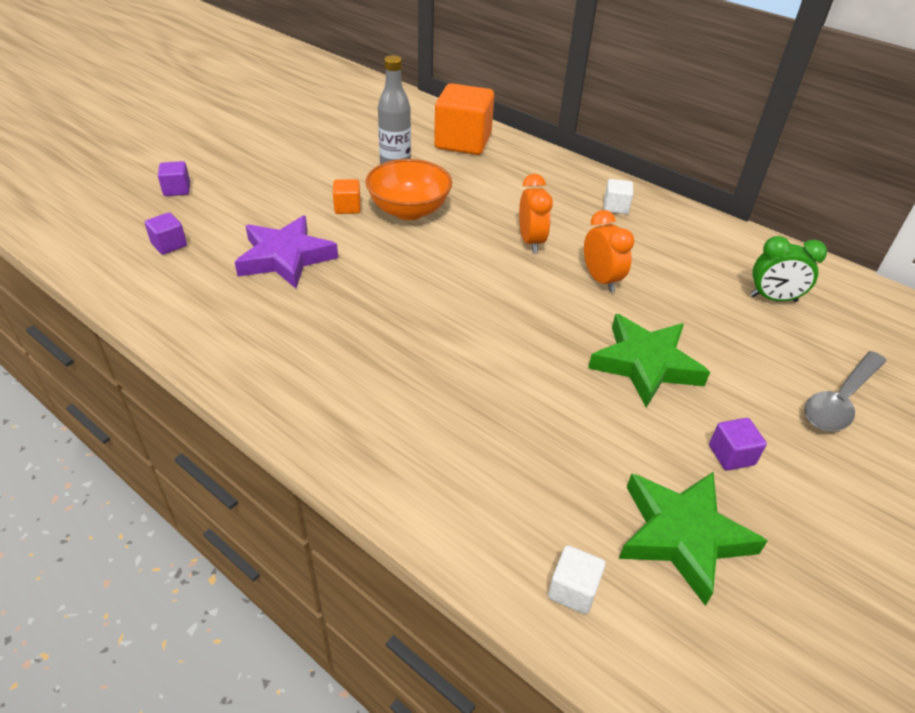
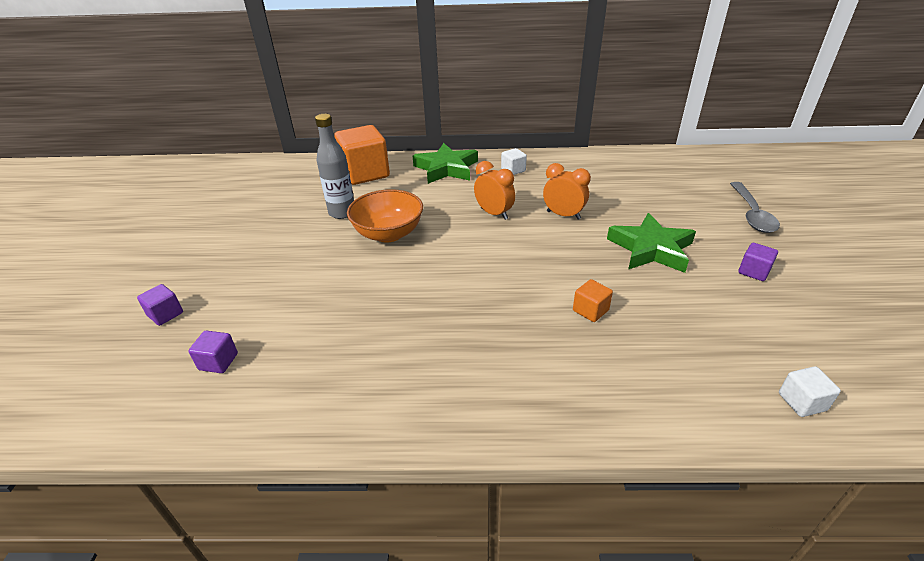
camera: 35 degrees left, 5 degrees down
purple star [235,216,338,289] -> none
orange cube [333,179,361,214] -> orange cube moved to [573,279,613,322]
green star [619,471,768,606] -> green star moved to [413,143,478,184]
green clock [750,236,827,302] -> none

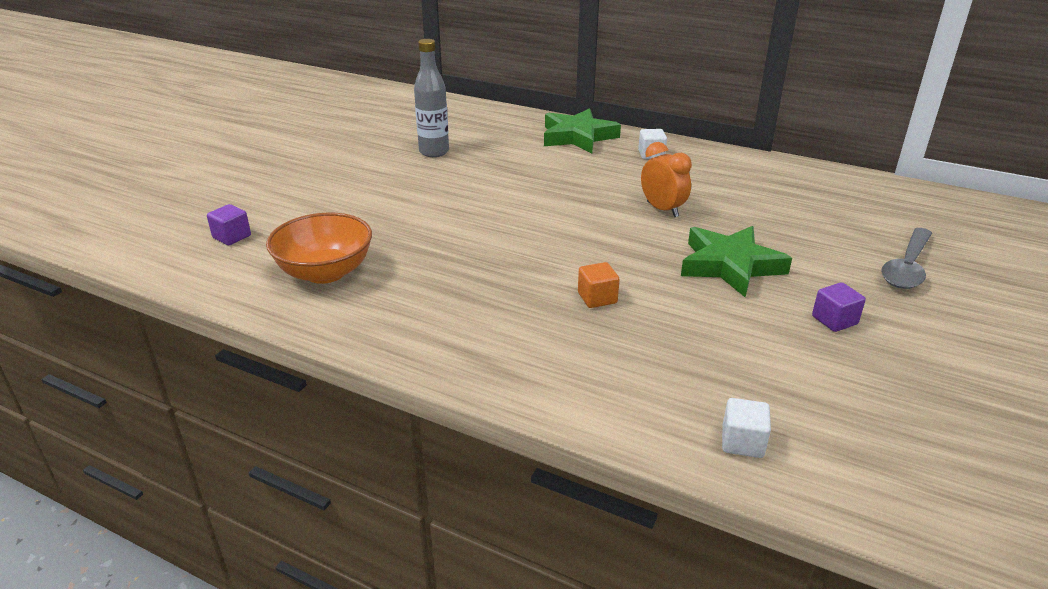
camera: 25 degrees right, 5 degrees down
purple cube [137,284,183,326] -> none
orange cube [334,125,390,185] -> none
orange bowl [347,189,423,243] -> orange bowl moved to [266,213,372,284]
orange clock [474,161,515,220] -> none

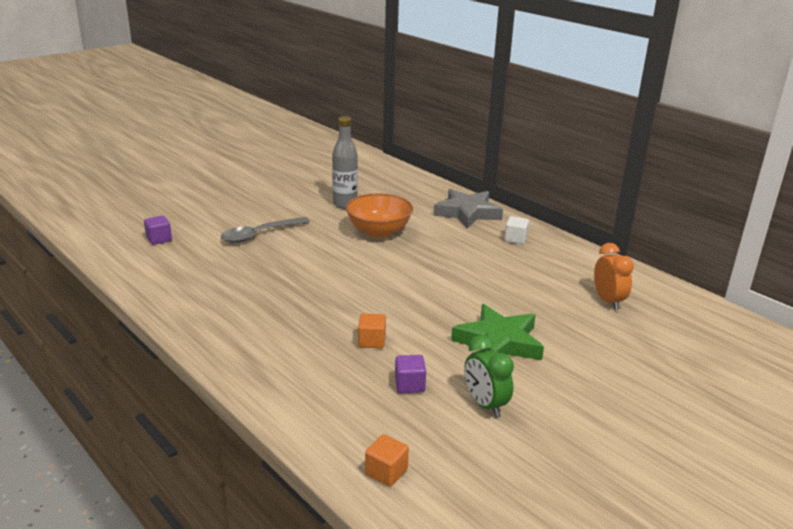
camera: 20 degrees right, 5 degrees down
orange bowl [266,213,372,284] -> orange bowl moved to [346,193,413,238]
green star [544,108,621,153] -> grey star [433,189,503,229]
orange clock [641,142,692,217] -> orange clock moved to [594,243,634,310]
white cube [722,398,771,458] -> orange cube [365,434,409,487]
purple cube [812,282,866,332] -> purple cube moved to [395,355,426,393]
grey spoon [881,228,932,289] -> grey spoon moved to [221,217,310,243]
none -> green clock [464,335,514,418]

